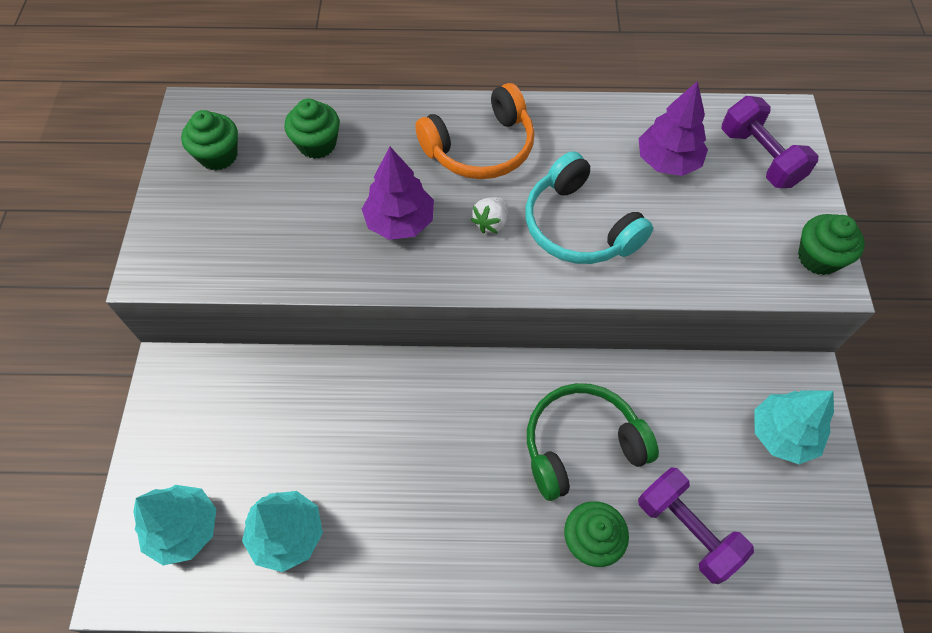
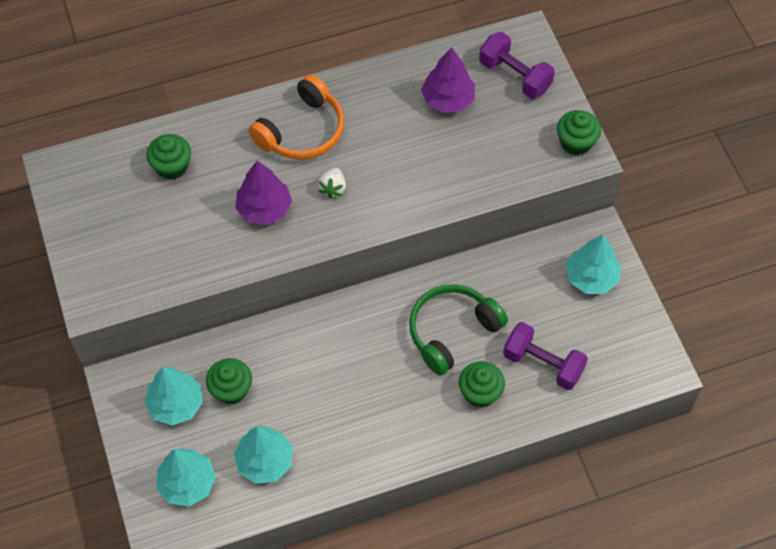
camera: 20 degrees left, 0 degrees up
green cupcake [181,110,238,170] -> green cupcake moved to [206,358,252,404]
turquoise headphones [525,151,653,264] -> none
none -> turquoise tree [145,367,203,426]

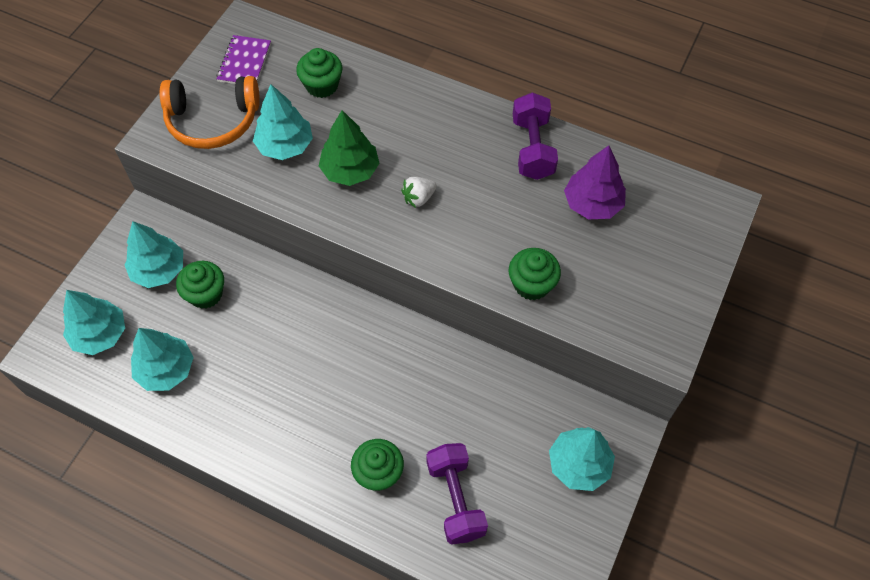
camera: 45 degrees right, 0 degrees up
purple tree [235,161,292,225] -> green tree [319,110,379,186]
orange headphones [248,74,344,160] -> orange headphones moved to [160,76,260,149]
green headphones [409,284,508,375] -> none
purple dumbbell [479,32,555,99] -> purple dumbbell moved to [513,92,558,180]
green cupcake [557,110,601,156] -> green cupcake moved to [509,248,561,300]
none -> purple notebook [216,35,271,84]
none -> turquoise tree [253,84,313,160]

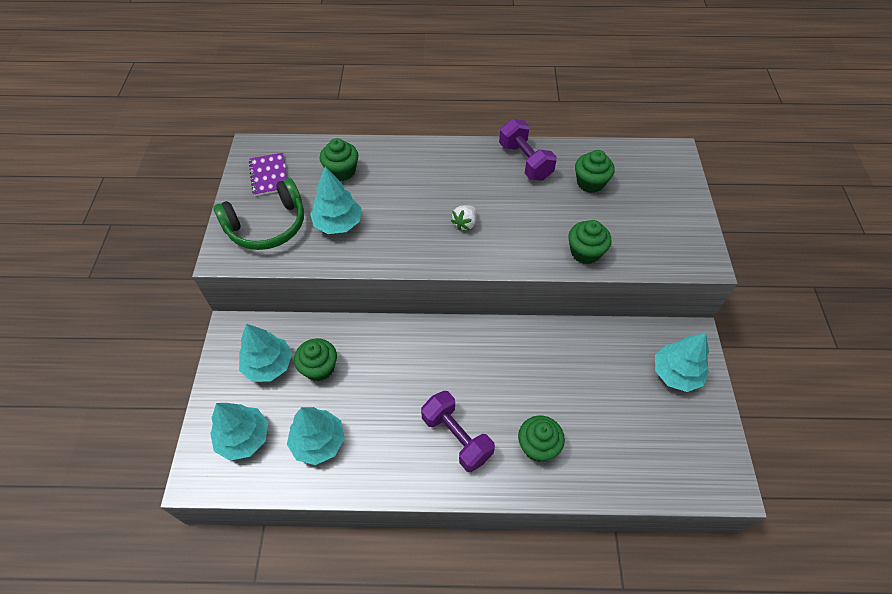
camera: 25 degrees left, 5 degrees down
orange headphones [160,76,260,149] -> green headphones [213,178,304,250]
green tree [319,110,379,186] -> none
purple dumbbell [426,443,488,545] -> purple dumbbell moved to [421,391,495,472]
purple tree [564,145,626,219] -> green cupcake [575,150,615,193]

